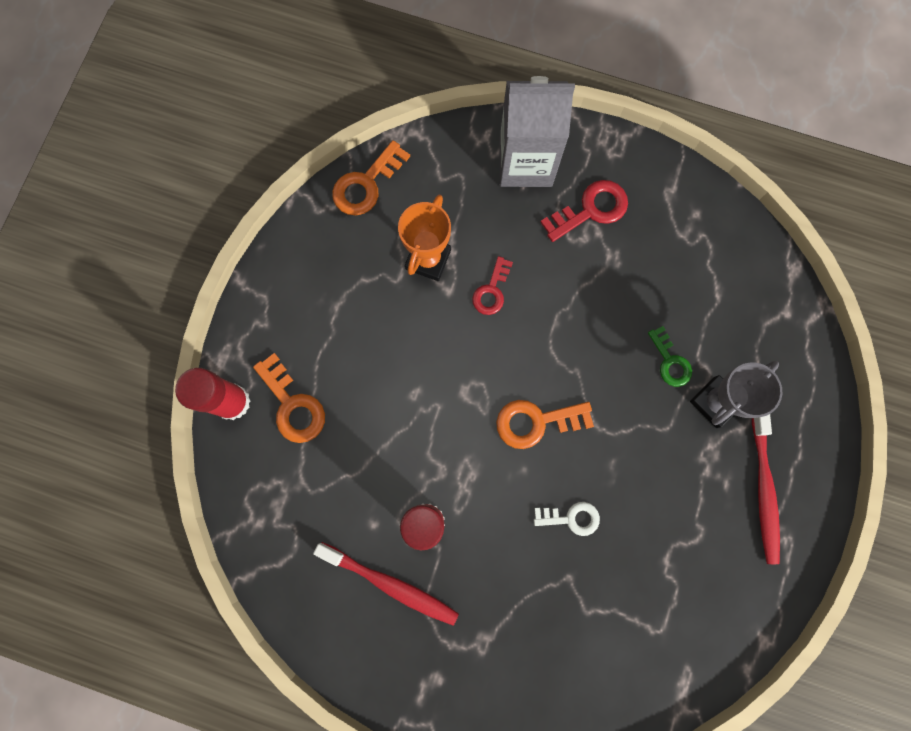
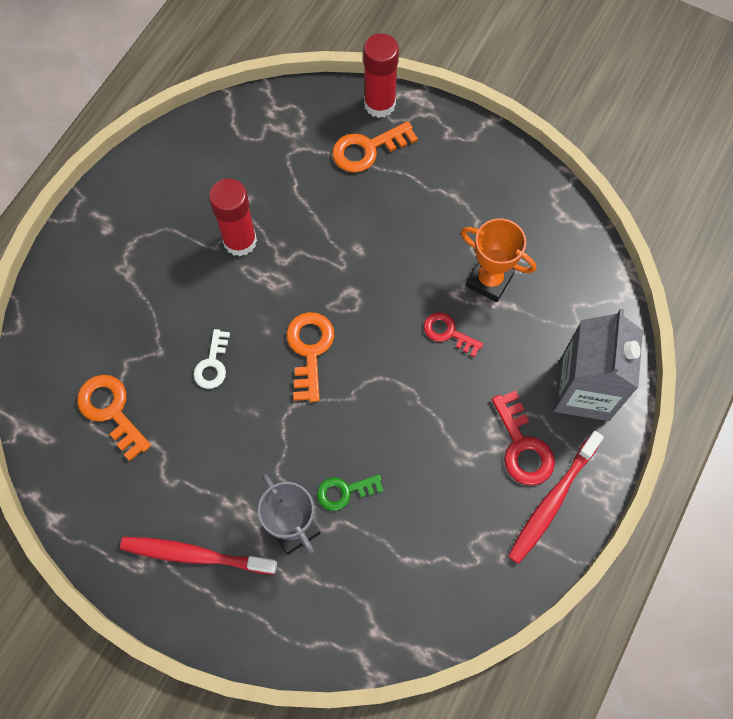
camera: 100 degrees right, 10 degrees down
red toothbrush [313,542,459,626] -> red toothbrush moved to [508,431,604,564]
orange key [332,140,410,215] -> orange key moved to [77,375,151,461]

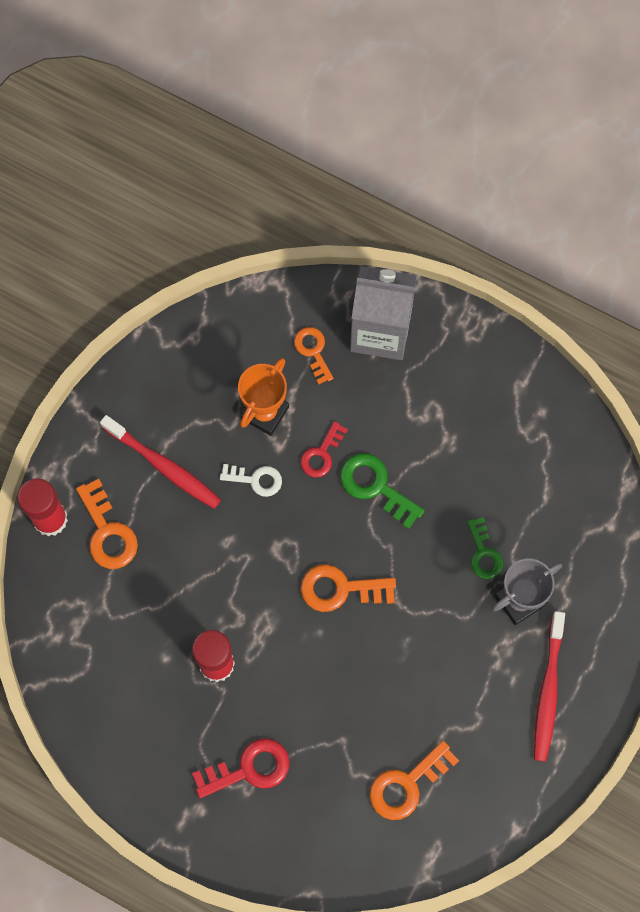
camera: 90 degrees left, 5 degrees up
white key [193,329,230,389] -> white key moved to [220,464,282,497]
red key [492,390,555,486] -> red key moved to [192,738,290,798]
red toothbrush [508,431,604,564] -> red toothbrush moved to [100,415,221,509]
none -> orange key [294,327,333,385]
none -> green key [340,453,425,529]

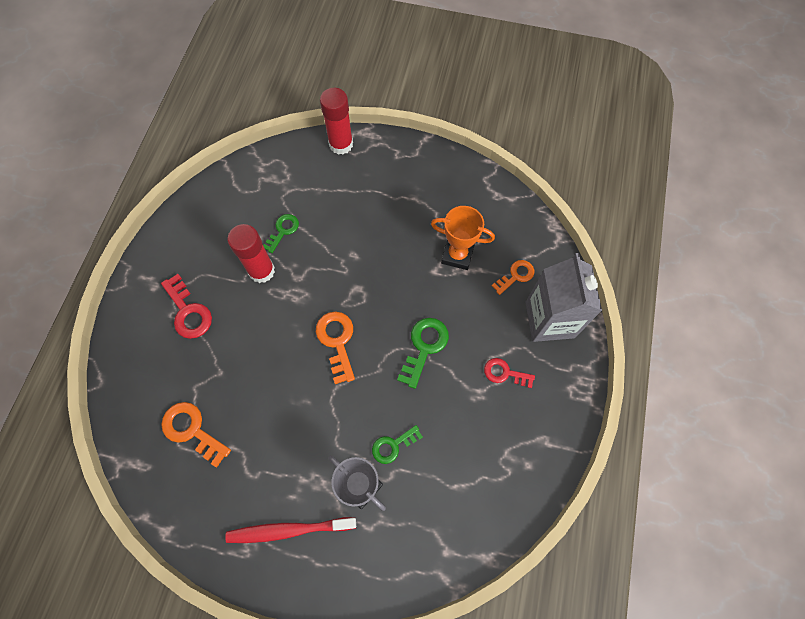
camera: 75 degrees right, 5 degrees down
orange key [76,478,138,569] -> none
red toothbrush [100,415,221,509] -> none
white key [220,464,282,497] -> none
red key [300,421,348,478] -> red key moved to [484,358,535,388]
none -> green key [263,214,299,253]

